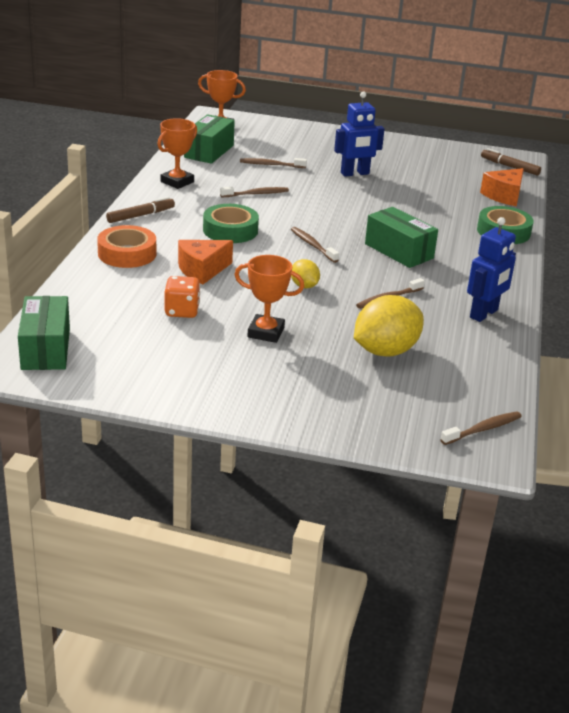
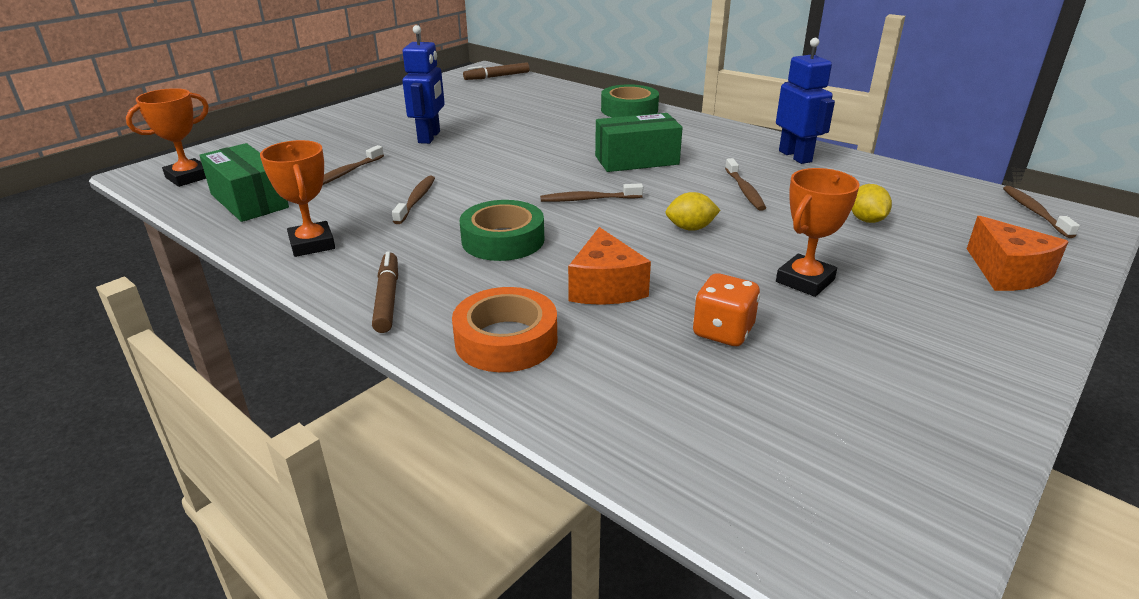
camera: 60 degrees left, 0 degrees up
green box [18,296,70,370] -> none
yellow lemon [354,295,424,357] -> yellow lemon [852,184,892,223], size x0.51
orange cheese [480,168,524,207] -> orange cheese moved to [967,216,1069,291]

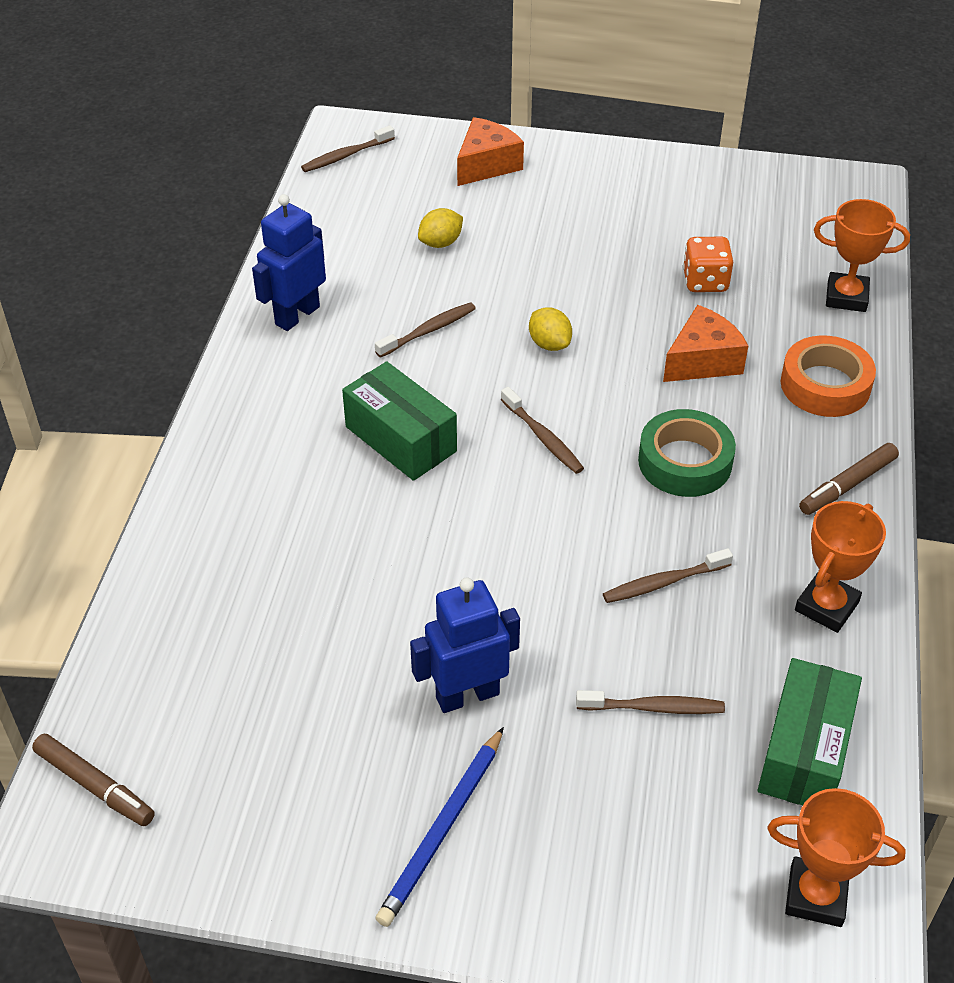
camera: 120 degrees left, 15 degrees up
green tape [601,84,659,118] -> none
orange trophy [776,168,860,297] -> orange trophy moved to [814,199,910,312]
none -> blue pencil [376,727,504,927]

